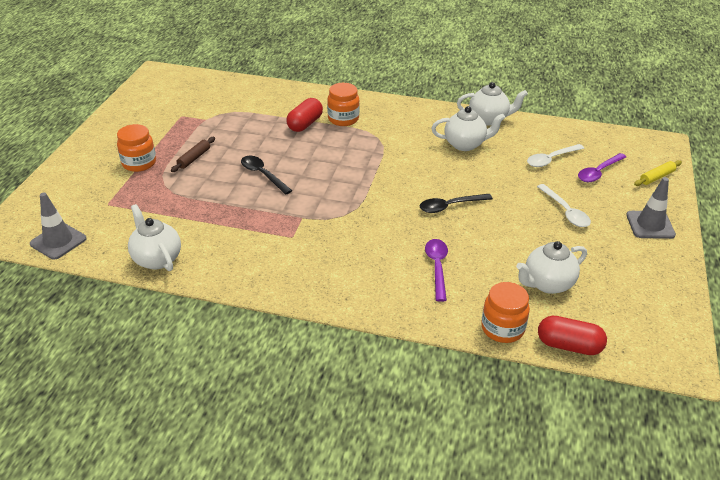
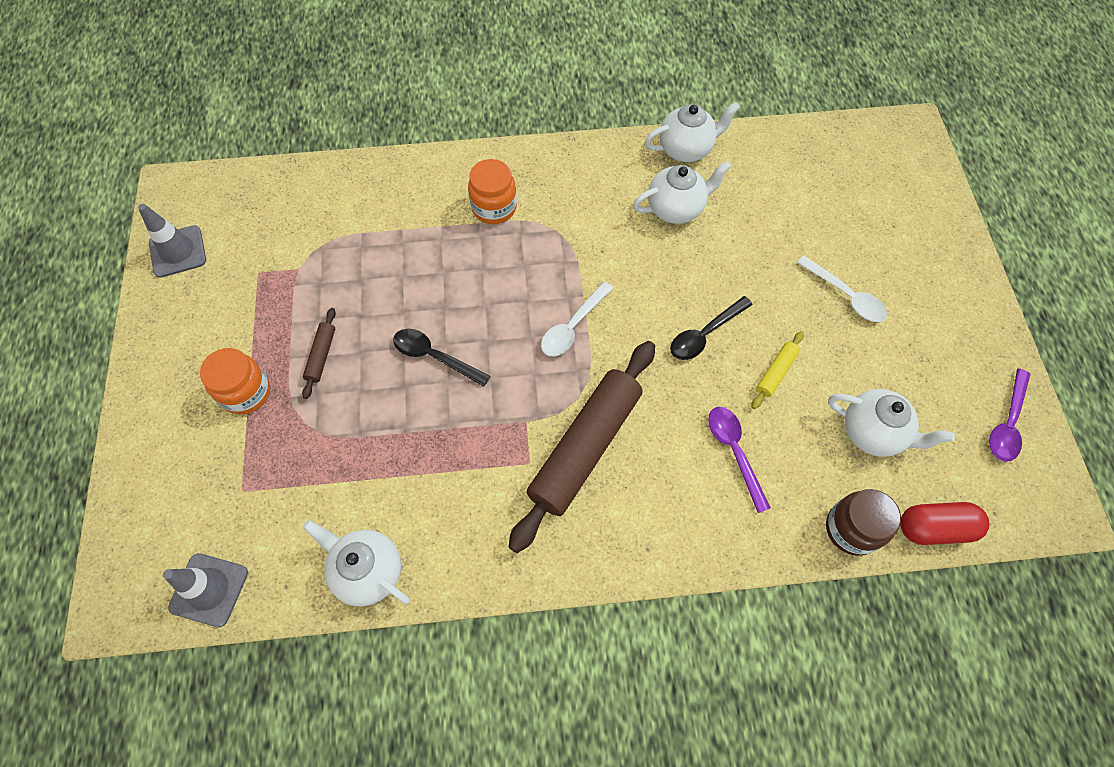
camera: 20 degrees left, 25 degrees up
red capsule [286,98,323,132] -> none
orange jar [481,282,530,343] -> brown jar [826,489,901,556]
white teapot [516,241,587,294] -> white teapot turned 105 degrees counterclockwise [828,389,955,457]
white spoon [527,144,584,167] -> white spoon moved to [541,281,613,356]
purple spoon [578,153,626,182] -> purple spoon moved to [989,369,1030,462]
grey traffic cone [626,177,676,239] -> grey traffic cone moved to [138,204,206,278]
yellow rolling pin [634,160,682,186] -> yellow rolling pin moved to [752,331,804,409]
none -> brown rolling pin [508,341,655,553]

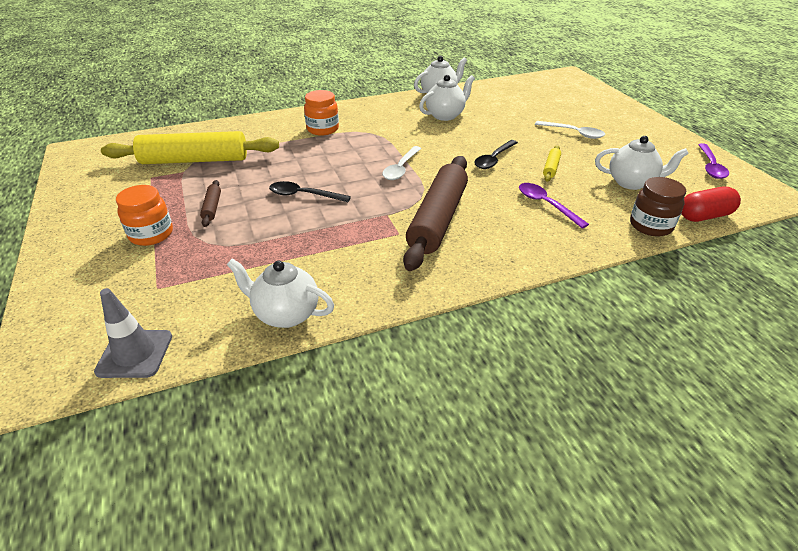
camera: 15 degrees left, 25 degrees down
grey traffic cone [138,204,206,278] -> none
none -> yellow rolling pin [101,131,279,164]

